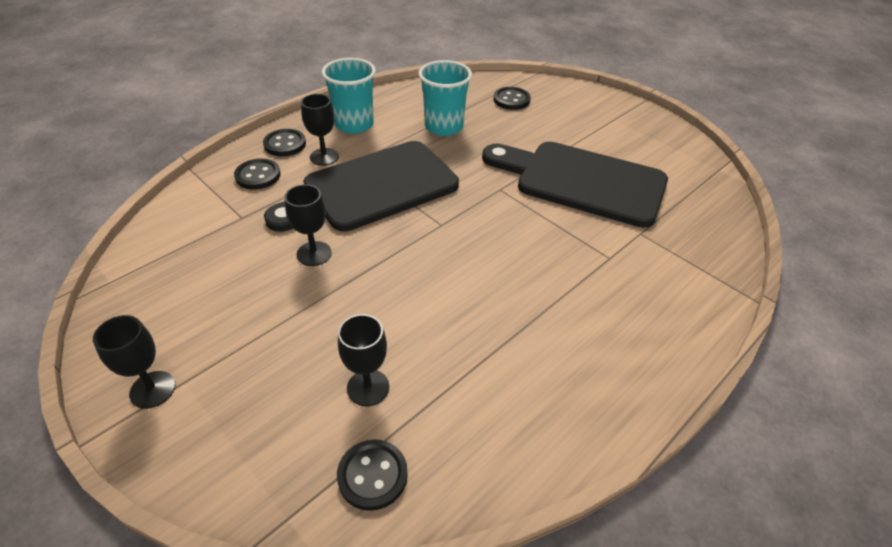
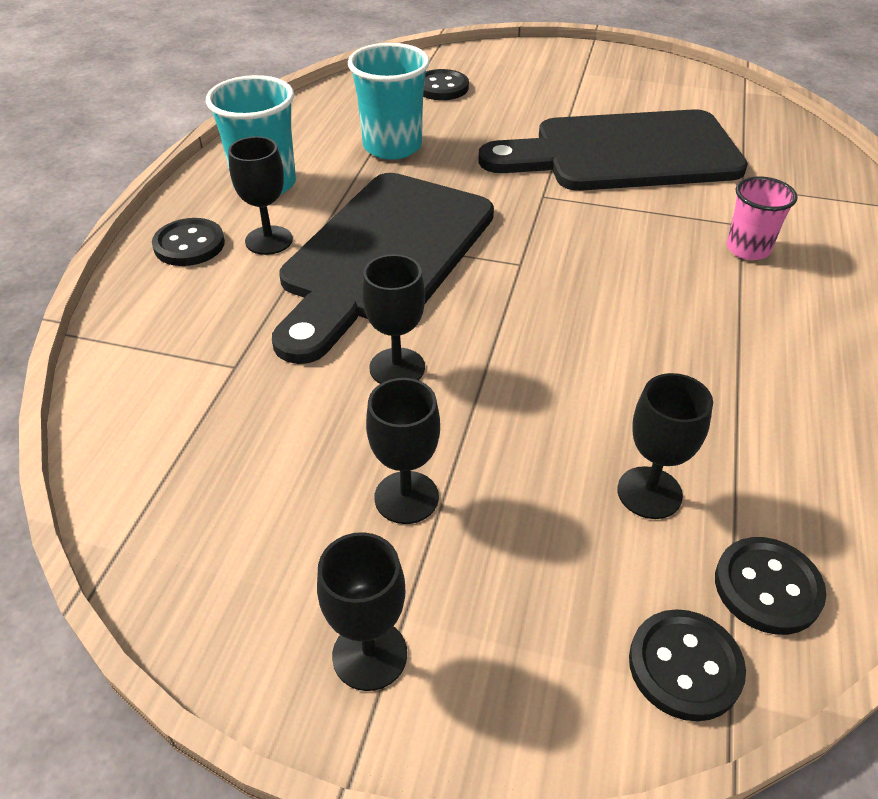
camera: 30 degrees left, 0 degrees up
black button [234,158,281,189] -> black button moved to [629,609,746,721]
none -> black goblet [366,378,440,524]
none -> pink cup [726,176,798,260]

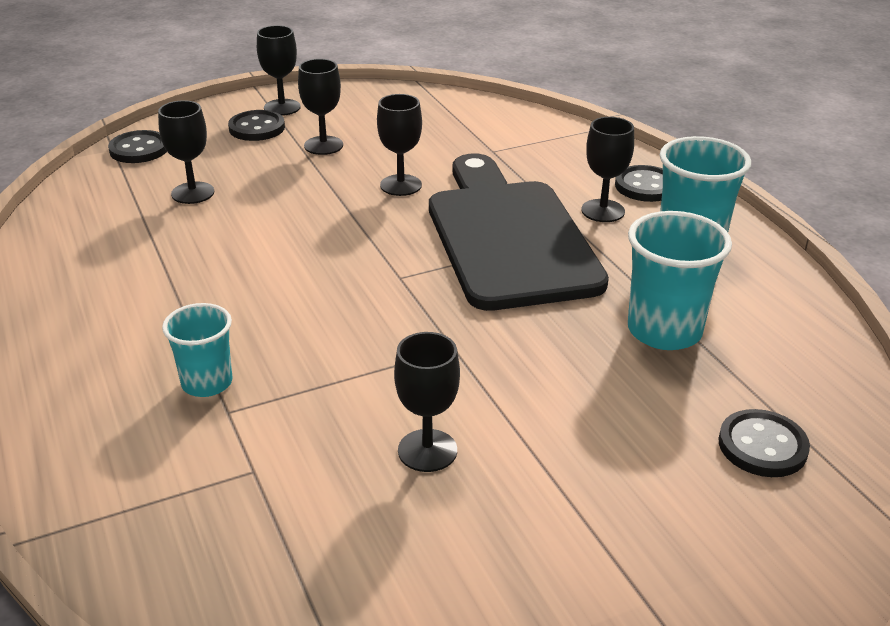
camera: 140 degrees right, 10 degrees down
black cutting board [478,109,748,191] -> black goblet [394,332,460,472]
black button [715,537,826,635] -> black button moved to [228,110,285,141]
pink cup [726,176,798,260] -> turquoise cup [162,303,232,397]

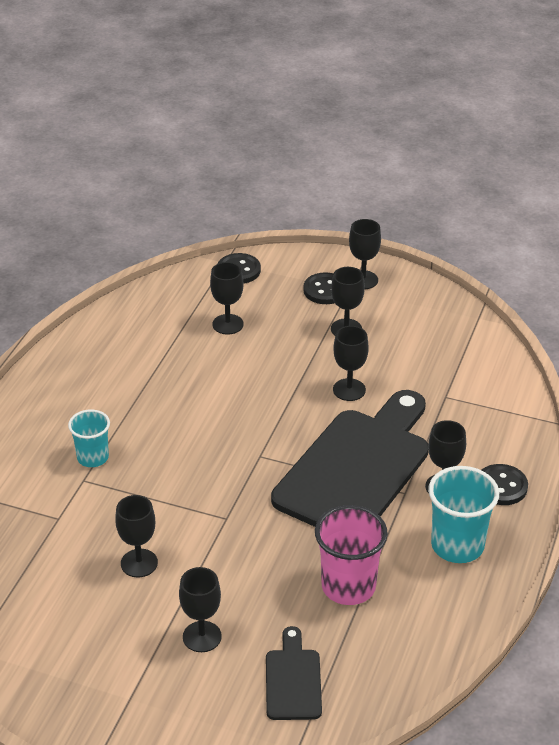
camera: 45 degrees right, 5 degrees up
turquoise cup [628,211,732,350] -> pink cup [315,505,388,605]
black button [718,409,810,477] -> black cutting board [266,626,322,720]
none -> black goblet [179,567,222,652]

